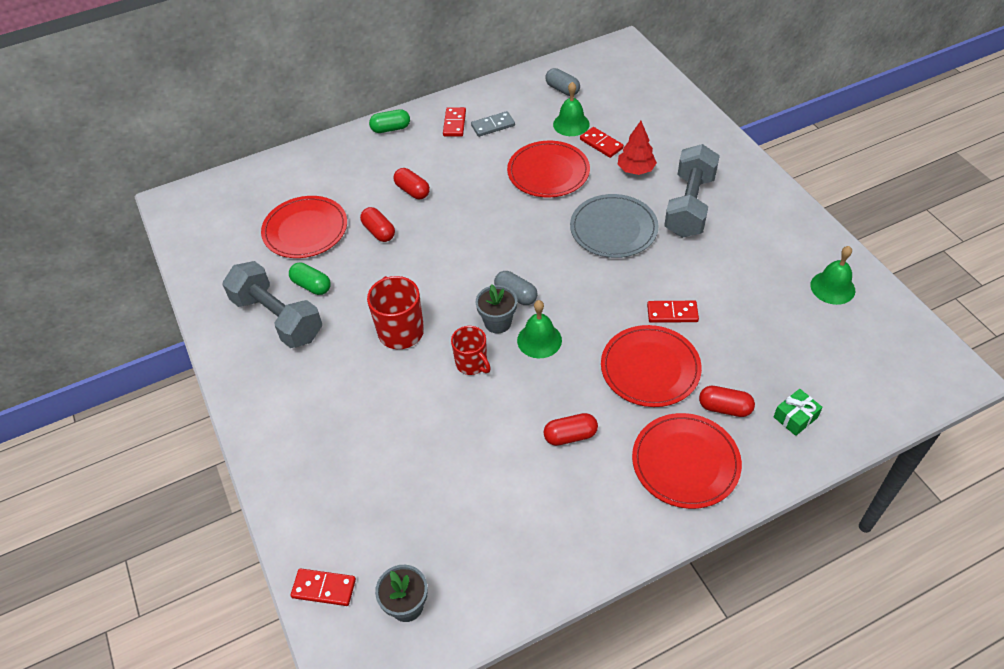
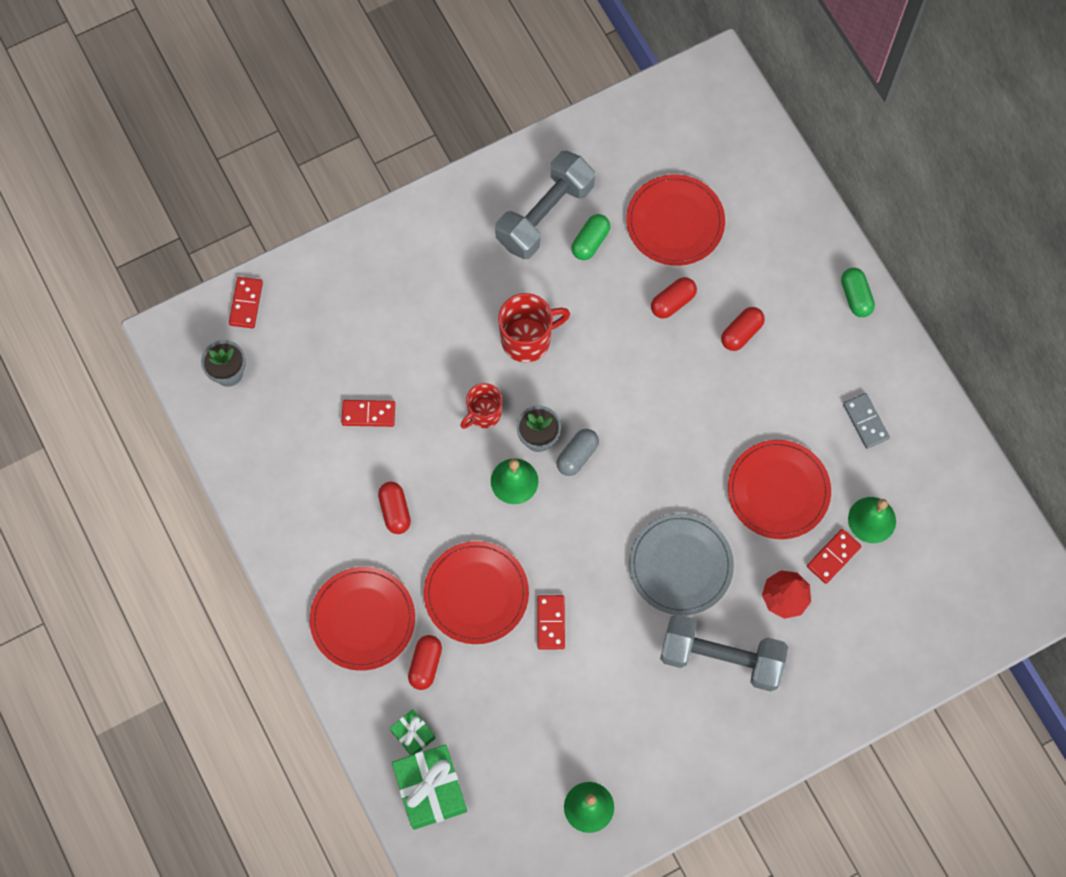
camera: 85 degrees right, 20 degrees up
red domino [443,107,466,136] -> red domino moved to [341,400,395,427]
grey capsule [545,68,580,96] -> none
none -> green gift [392,744,467,830]

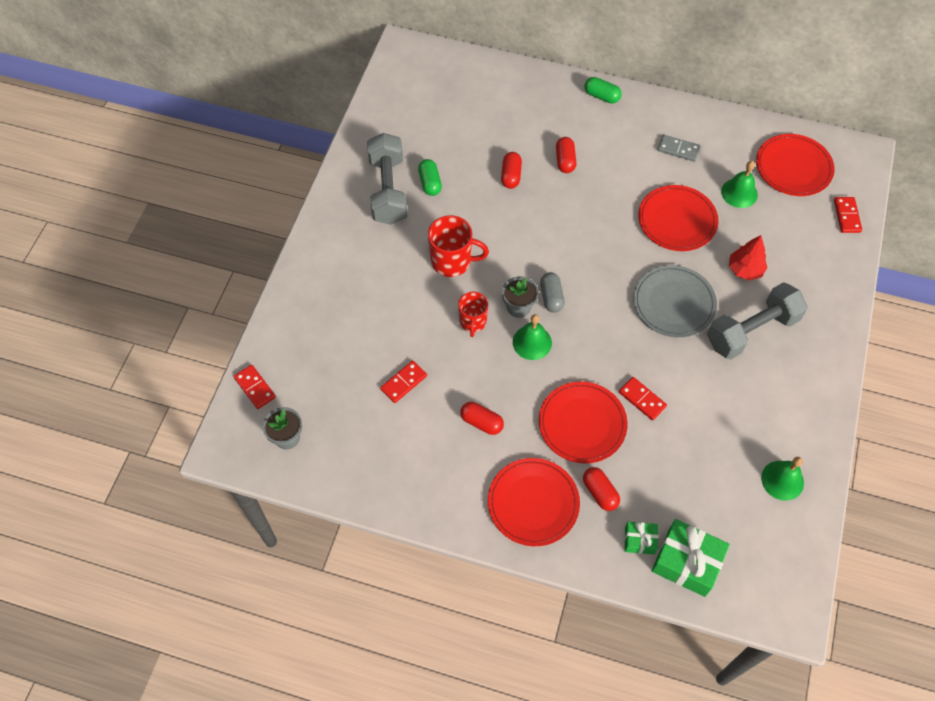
camera: 45 degrees left, 10 degrees down
red mug [498,293,570,362] -> red mug turned 75 degrees clockwise [428,215,489,277]
red plate [626,175,725,266] -> red plate moved to [756,134,835,196]
red domino [807,529,861,584] -> red domino moved to [834,197,862,233]

